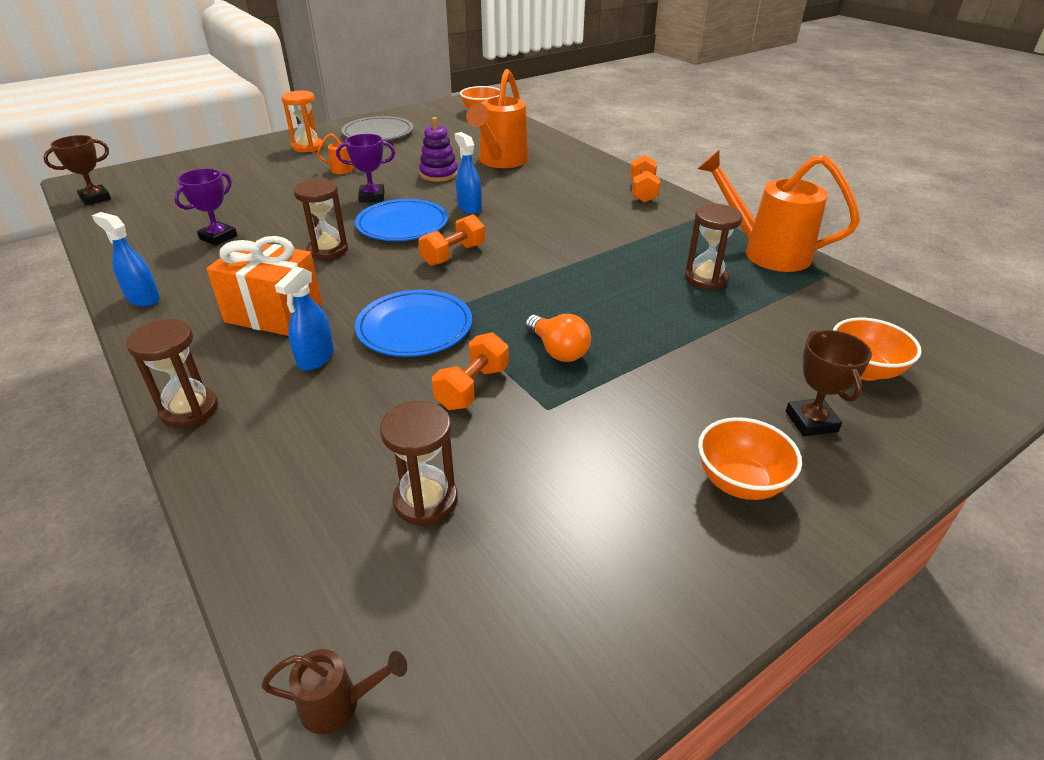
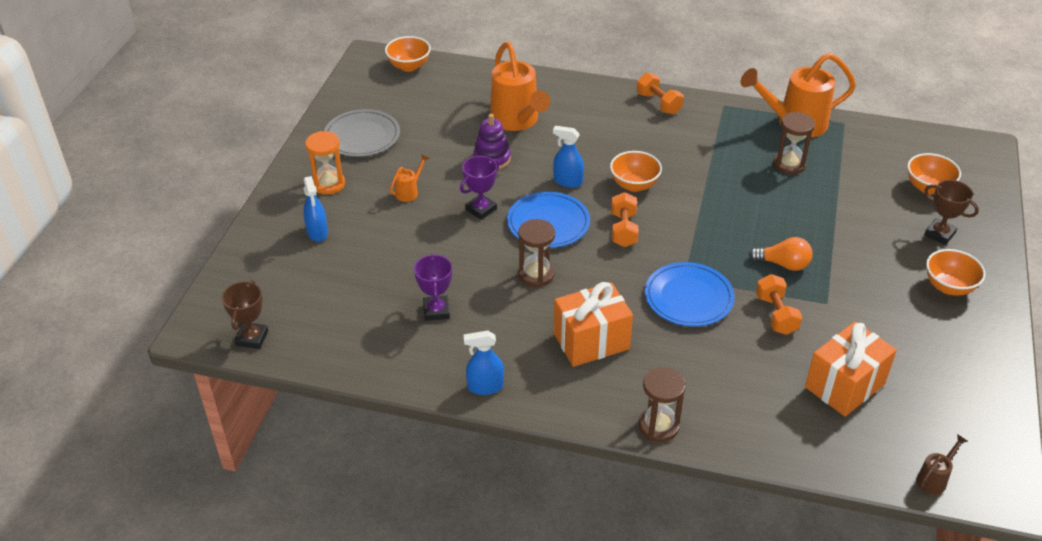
camera: 40 degrees left, 5 degrees up
blue spray bottle [275,266,334,371] -> blue spray bottle moved to [303,176,328,242]
brown hourglass [380,401,458,526] -> orange gift [805,321,897,417]
none -> orange bowl [610,151,662,192]

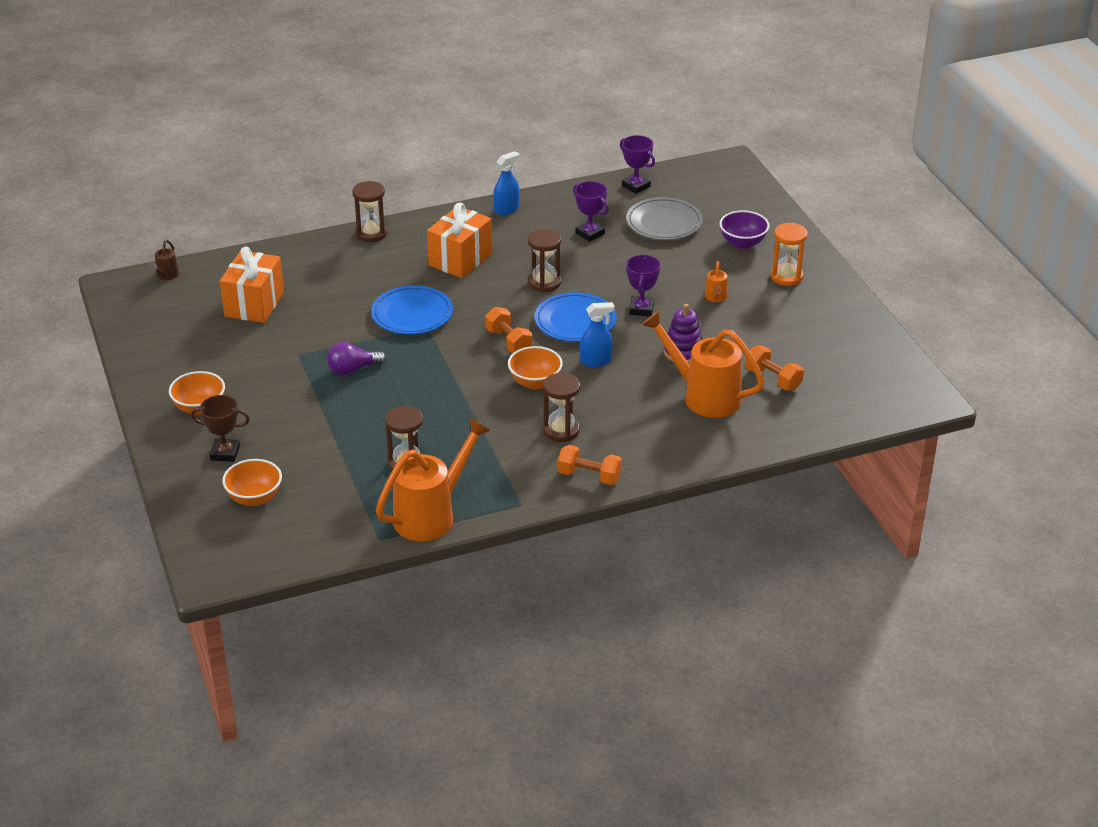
camera: 145 degrees right, 5 degrees down
brown trophy [222,280,268,349] -> none
blue spray bottle [303,176,328,242] -> purple bowl [720,210,769,249]
grey plate [324,109,400,157] -> grey plate moved to [626,197,703,240]
orange bowl [385,36,431,72] -> none
orange light bulb [748,237,813,271] -> purple light bulb [327,342,386,375]
orange dumbbell [756,274,802,335] -> orange dumbbell moved to [745,345,804,391]
none -> brown hourglass [543,373,580,442]
none -> purple trophy [620,135,655,194]

